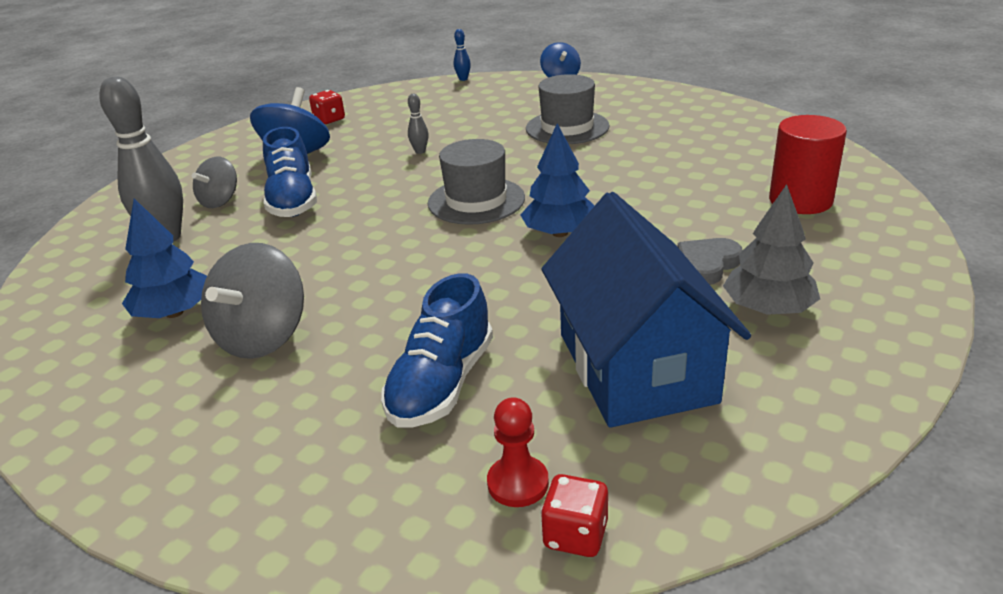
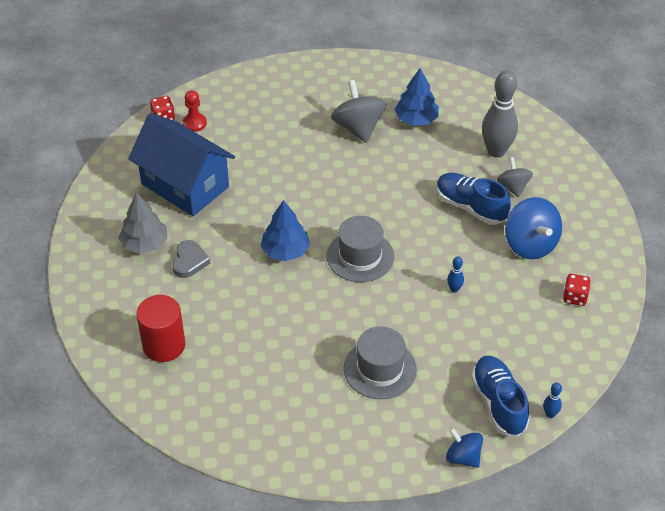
camera: 140 degrees right, 15 degrees up
blue shoe [381,273,493,428] -> blue shoe moved to [471,356,529,437]
grey bowling pin [408,94,429,154] -> blue bowling pin [447,256,464,293]

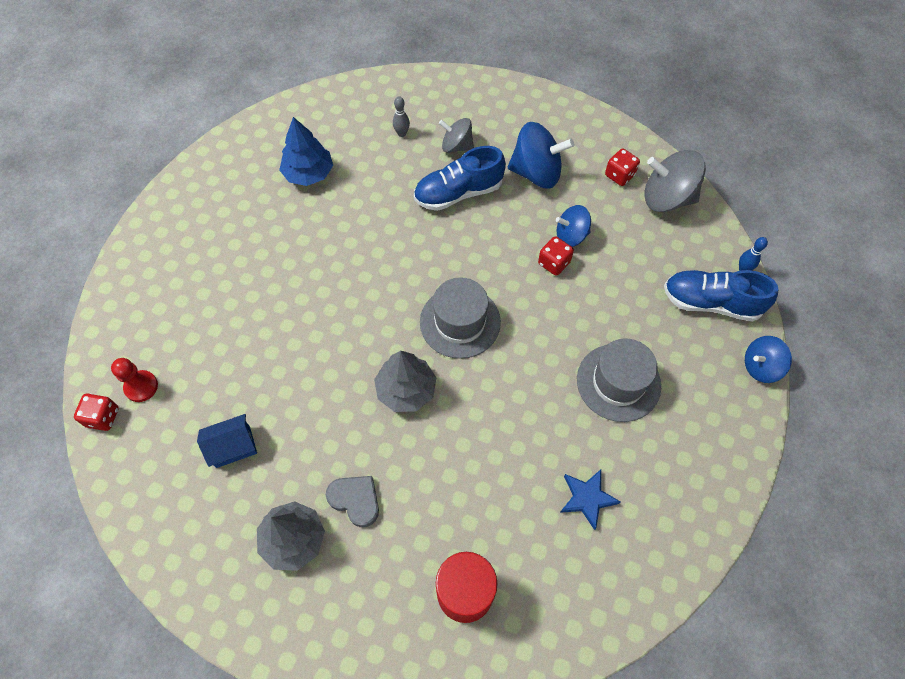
camera: 60 degrees left, 15 degrees up
blue house [128,113,235,216] -> blue house [197,414,257,468], size x0.43
blue tree [261,200,310,261] -> grey tree [374,351,437,412]
grey spinning top [331,80,386,143] -> grey spinning top moved to [644,150,706,212]
blue bowling pin [447,256,464,293] -> red dice [538,236,574,276]
grey bowling pin [482,70,518,158] -> grey bowling pin [393,96,410,137], size x0.43
none -> blue spinning top [556,205,591,247]
none -> blue star [560,469,620,530]

